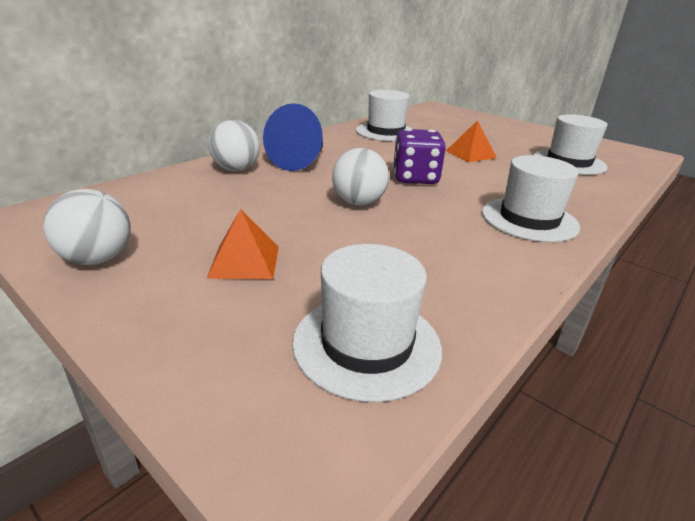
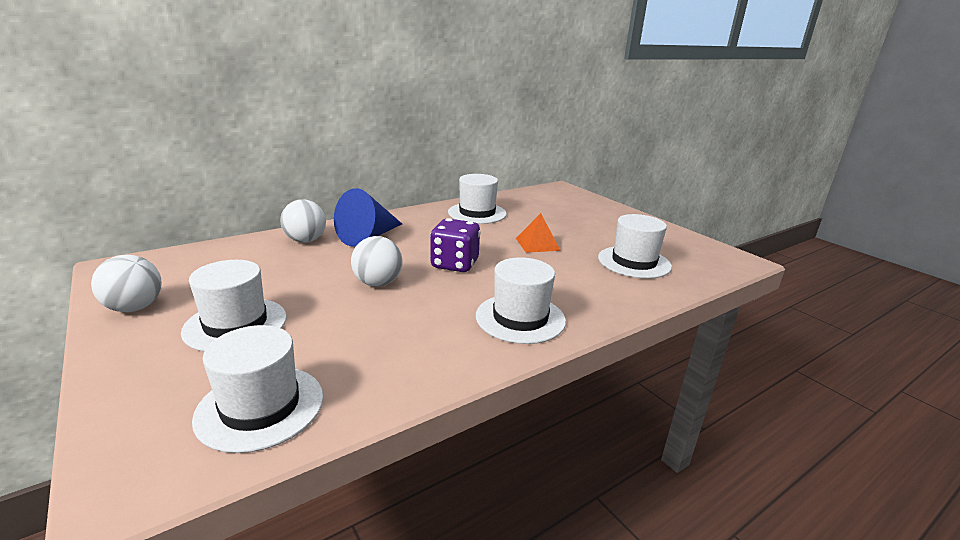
camera: 15 degrees right, 5 degrees down
orange pyramid [207,209,279,279] -> white hat [181,260,287,351]

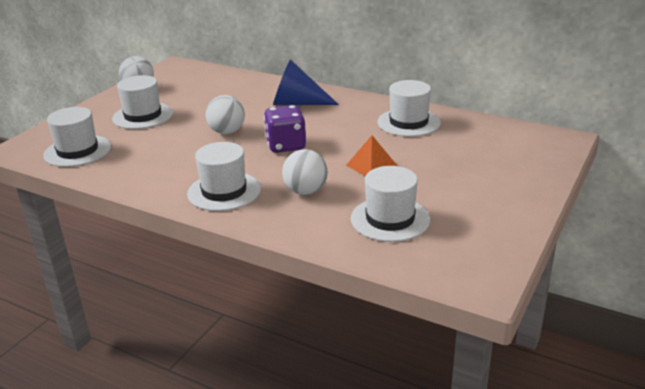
camera: 65 degrees right, 5 degrees up
white ball [280,199,326,243] -> white ball moved to [282,149,328,195]

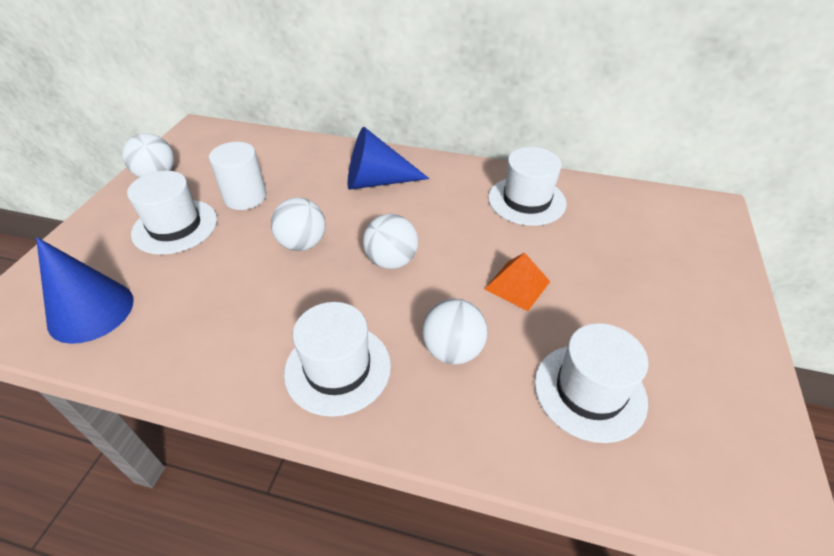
camera: 15 degrees left, 15 degrees up
white hat [43,107,111,167] -> blue cone [36,237,134,344]
purple dice [264,105,306,153] -> white ball [363,214,418,269]
none -> white cylinder [209,142,266,210]

